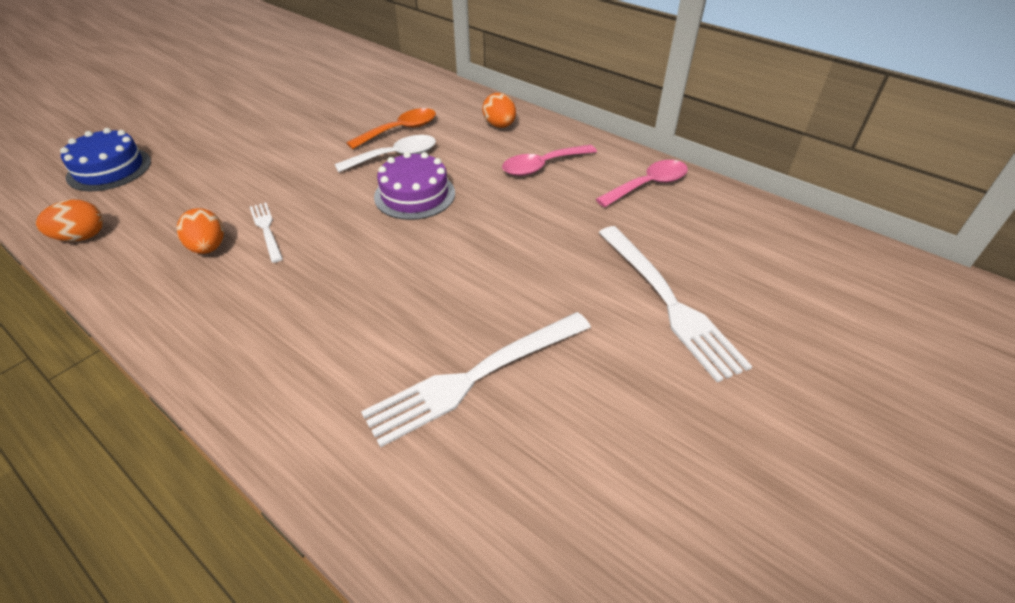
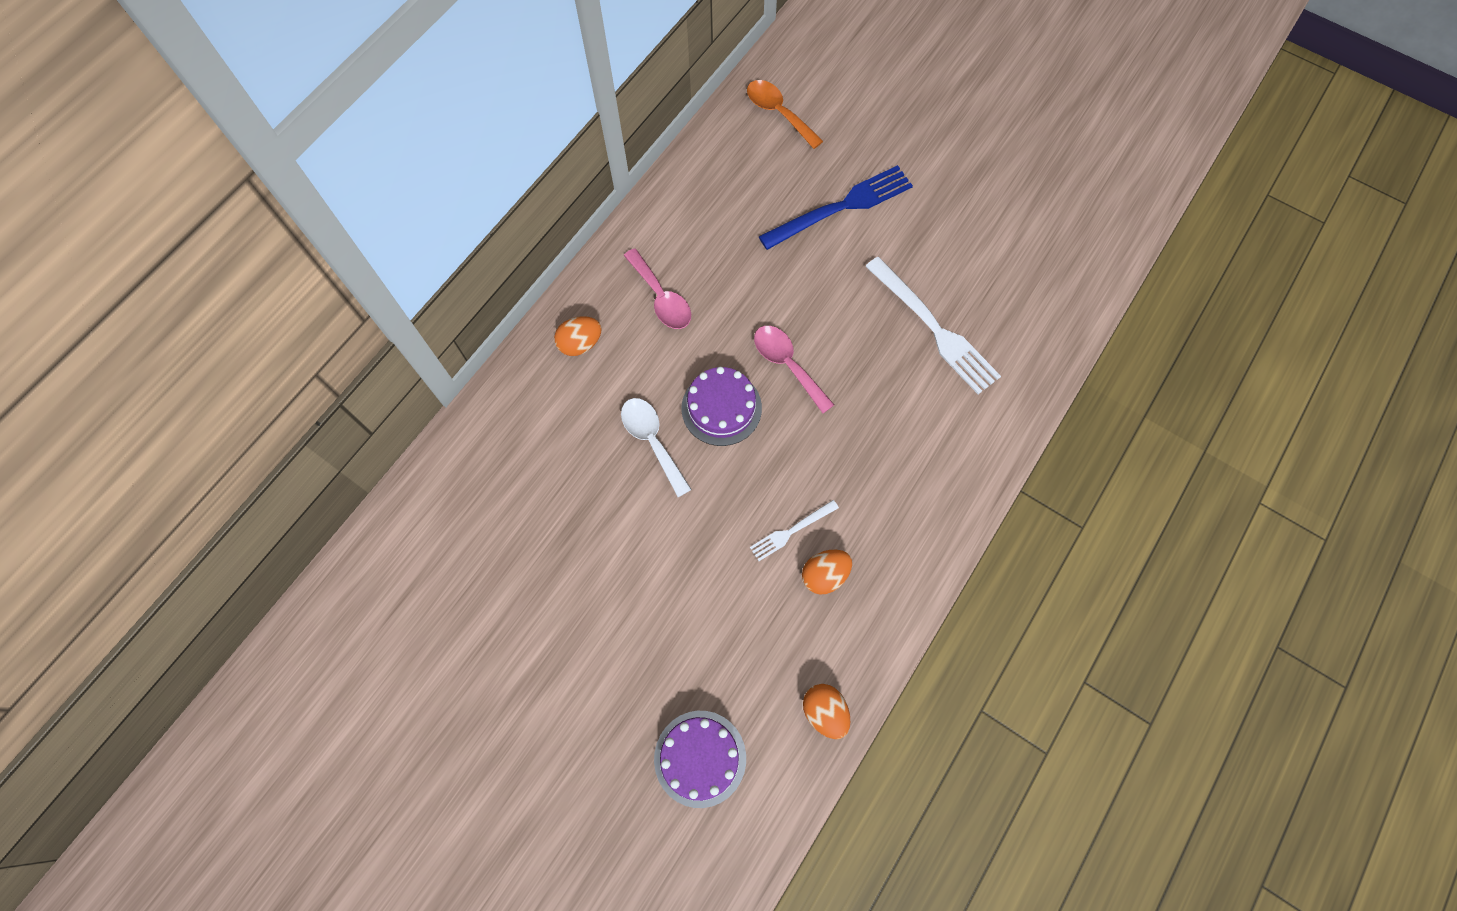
camera: 95 degrees left, 25 degrees up
blue cake [60,128,151,191] -> purple cake [654,711,746,808]
orange spoon [346,108,436,149] -> orange spoon moved to [747,80,823,149]
pink spoon [596,160,688,207] -> pink spoon moved to [754,326,834,413]
white fork [599,226,752,382] -> blue fork [759,165,913,250]

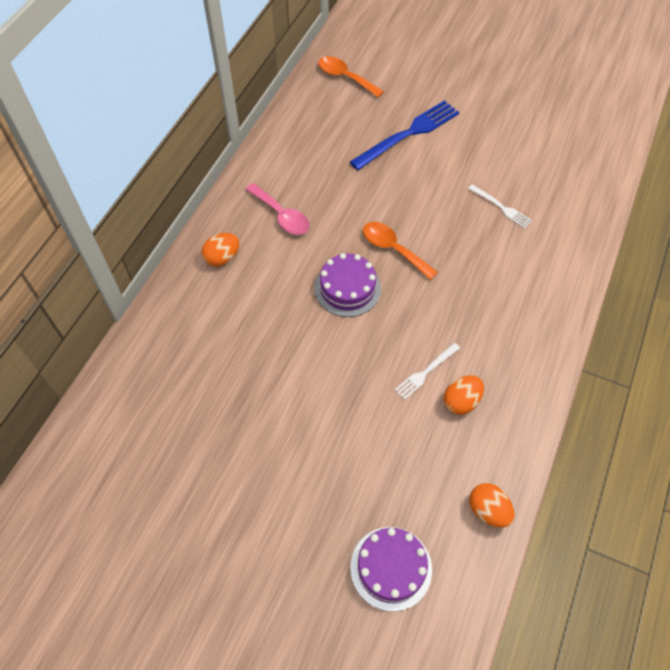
camera: 10 degrees left, 10 degrees down
white spoon [621,398,692,497] -> none
pink spoon [754,326,834,413] -> orange spoon [363,222,438,280]
white fork [865,257,1001,394] -> white fork [468,184,532,228], size x0.51

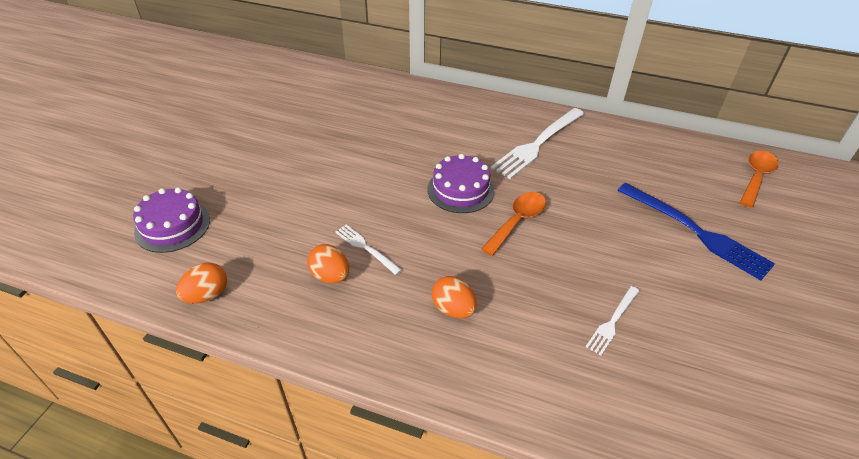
camera: 85 degrees right, 15 degrees down
orange egg [202,233,239,267] -> orange egg moved to [432,276,477,318]
pink spoon [245,183,309,235] -> white fork [491,108,584,179]

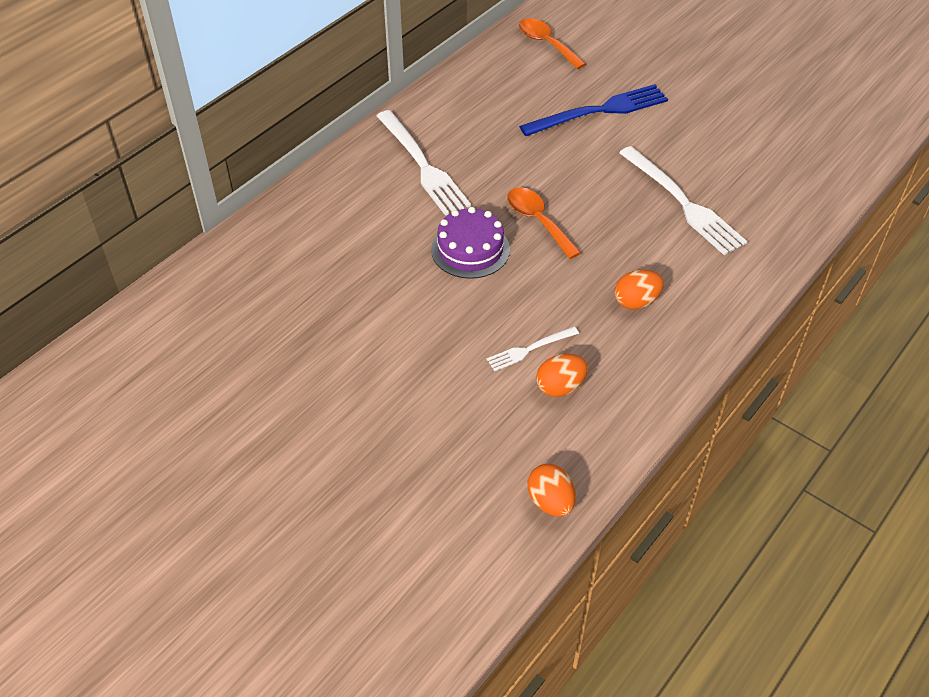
camera: 70 degrees left, 5 degrees up
purple cake [133,187,210,253] -> none
white fork [586,286,639,356] -> white fork [619,146,747,255], size x1.94

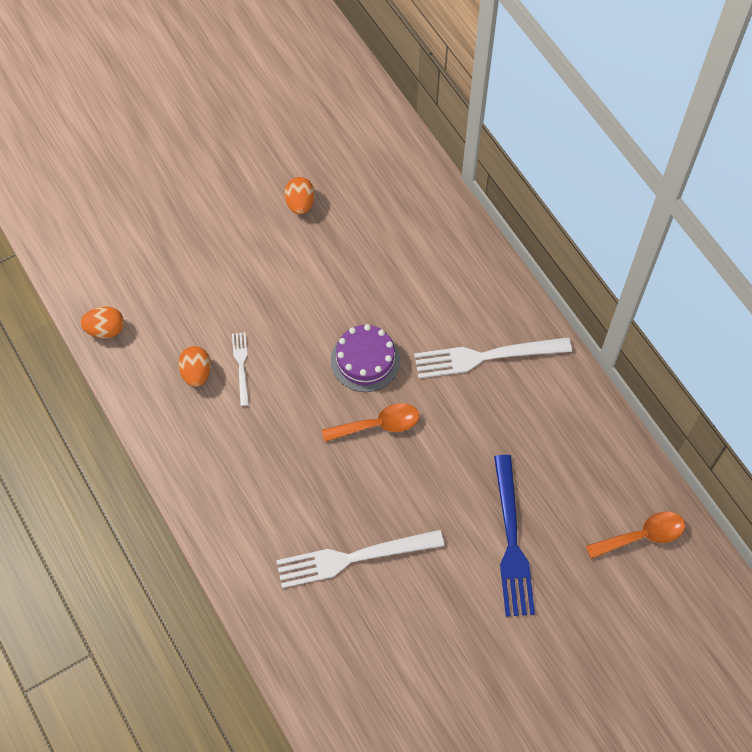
camera: 110 degrees right, 15 degrees up
orange egg [615,270,664,310] -> orange egg moved to [284,177,315,214]

